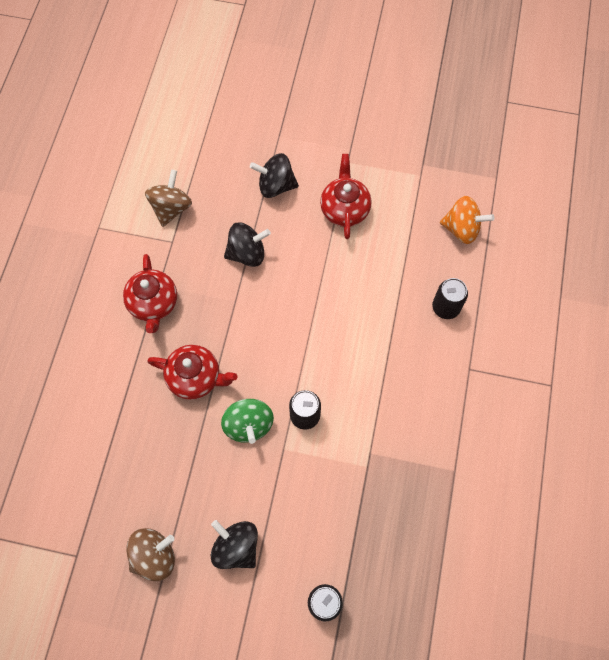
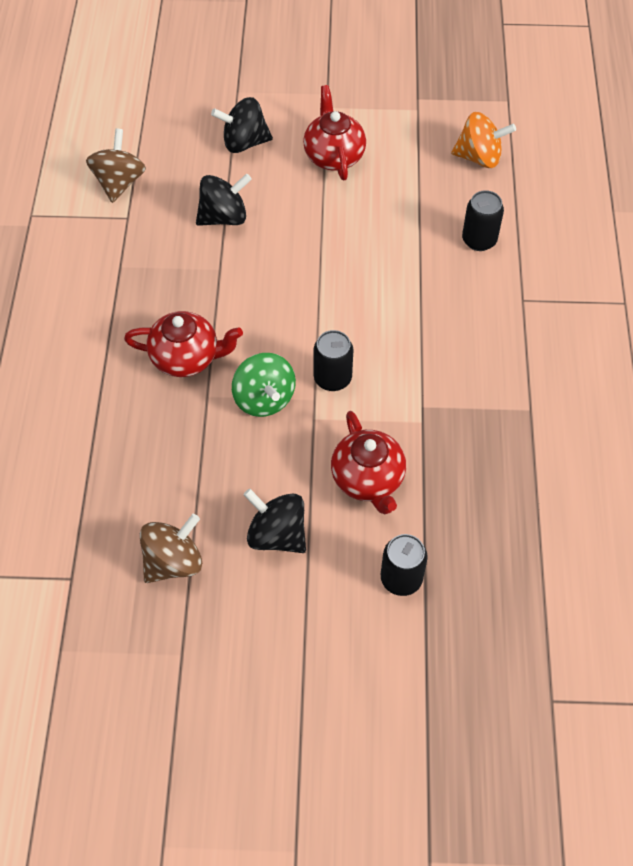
camera: 10 degrees left, 10 degrees down
red teapot [123,254,177,333] -> red teapot moved to [331,411,406,514]

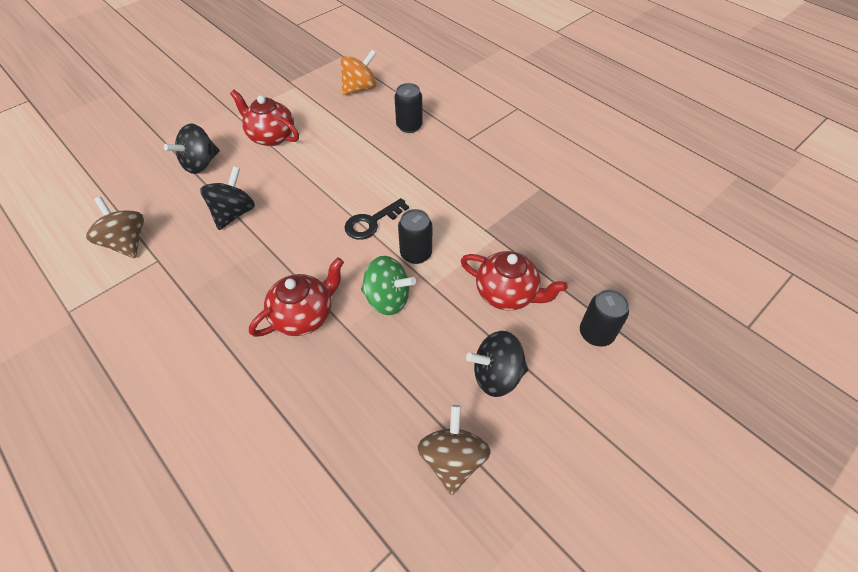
camera: 45 degrees left, 5 degrees down
none -> black key [345,198,409,240]

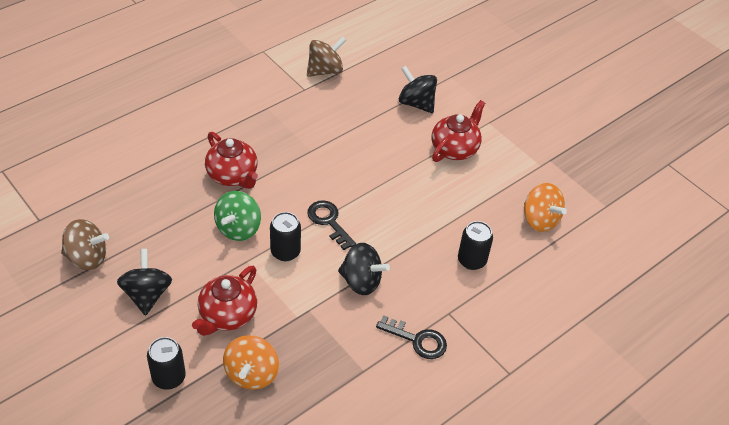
camera: 90 degrees right, 5 degrees down
black spinning top [200,166,255,230] -> black spinning top moved to [338,243,390,295]
none -> orange spinning top [223,335,279,390]
none -> black key [376,315,447,359]

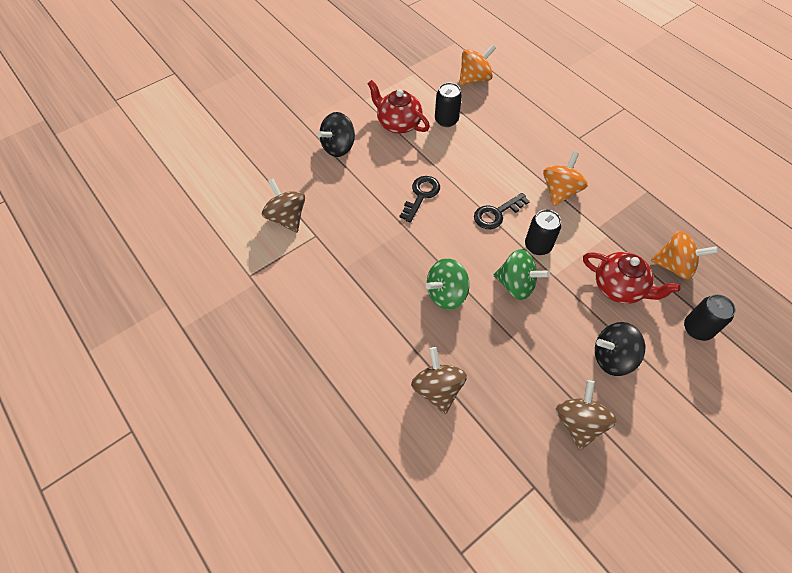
camera: 85 degrees left, 10 degrees up
red teapot [205,132,258,189] -> green spinning top [426,258,469,310]
black spinning top [338,243,390,295] -> orange spinning top [543,152,588,206]
black key [376,315,447,359] -> black key moved to [400,176,440,223]
black can [458,221,493,270] -> black can moved to [435,82,462,127]
none -> brown spinning top [411,347,467,414]

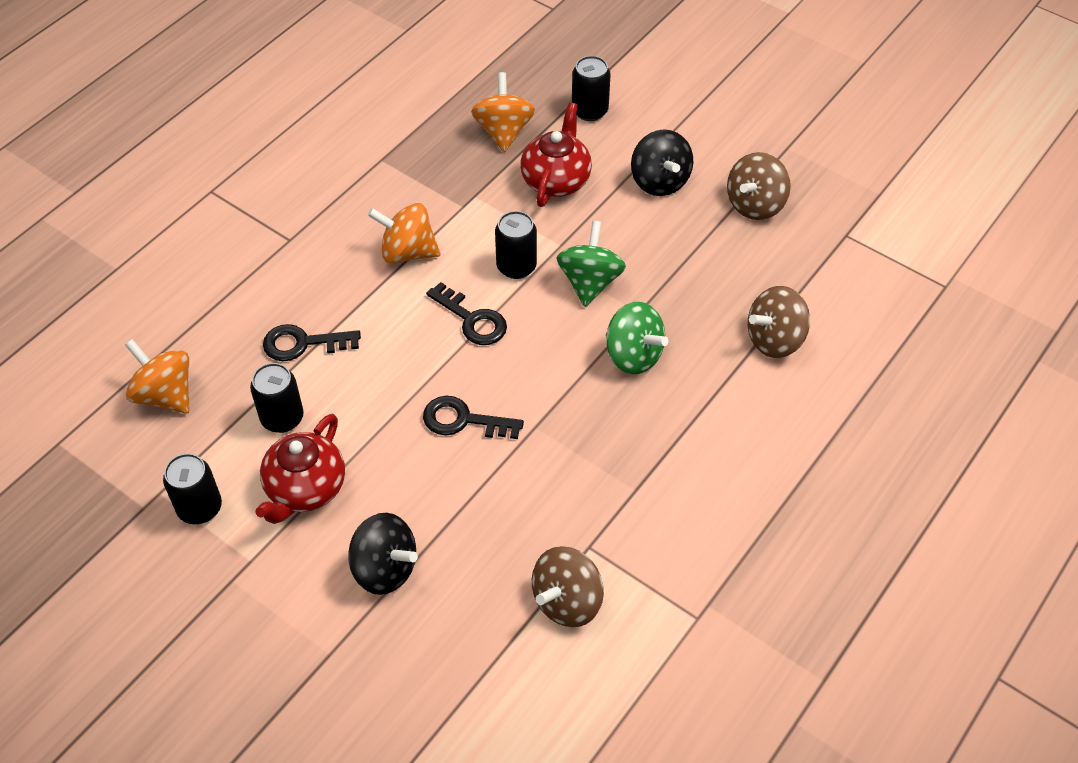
camera: 105 degrees left, 5 degrees down
brown spinning top [556,380,617,450] -> brown spinning top turned 45 degrees counterclockwise [727,152,791,220]
none -> black can [163,453,222,524]
none -> black key [263,324,361,361]

